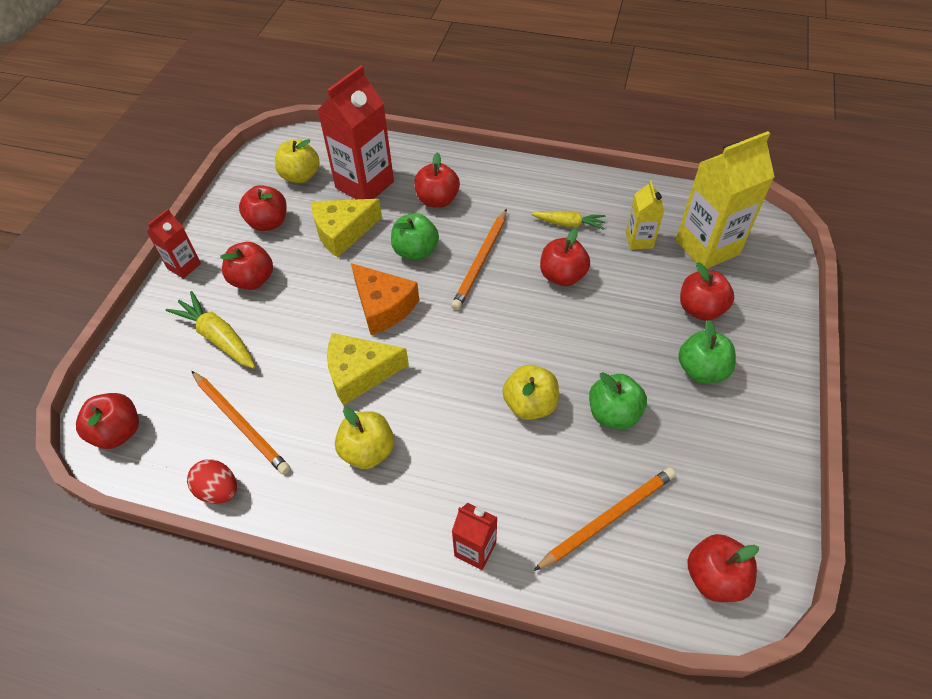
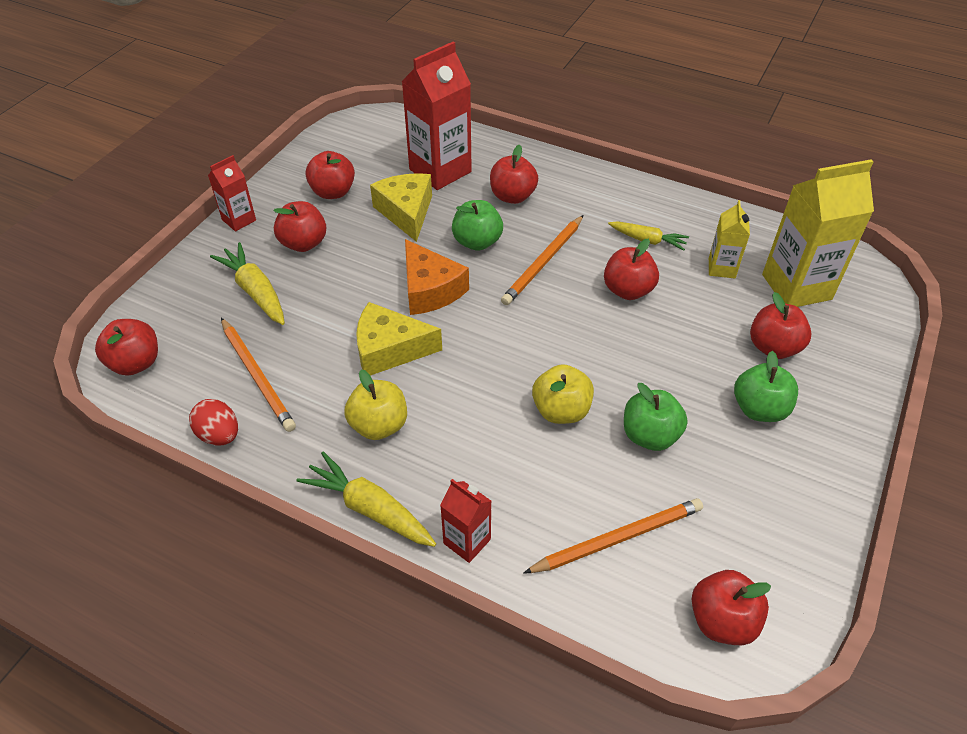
camera: 10 degrees right, 5 degrees down
yellow apple [275,139,320,183] -> none
yellow cheese [312,199,382,257] -> yellow cheese turned 90 degrees clockwise [370,173,432,242]
none -> yellow carrot [296,452,436,547]

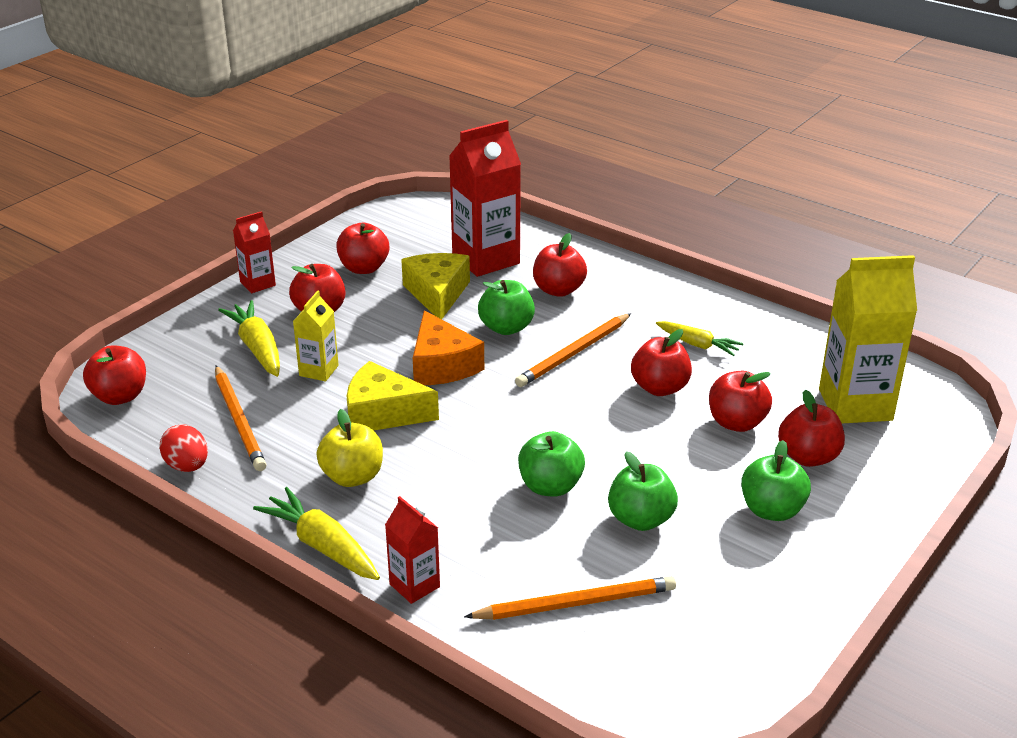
camera: 10 degrees right, 15 degrees down
yellow apple [532,364,594,424] -> green apple [518,431,585,497]
red apple [692,570,771,645] -> red apple moved to [709,371,772,432]
yellow carton [709,200,750,279] -> yellow carton moved to [293,291,339,381]

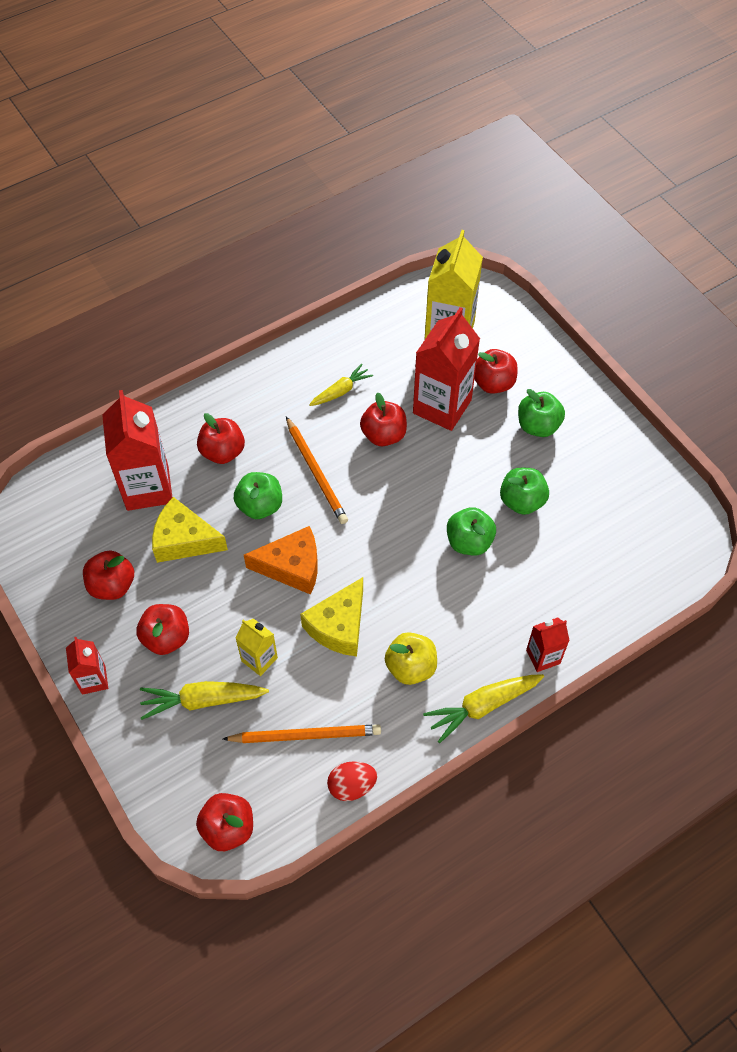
camera: 70 degrees left, 25 degrees up
orange pencil [464,576,676,620] -> none
red apple [709,371,772,432] -> red carton [413,307,480,431]

